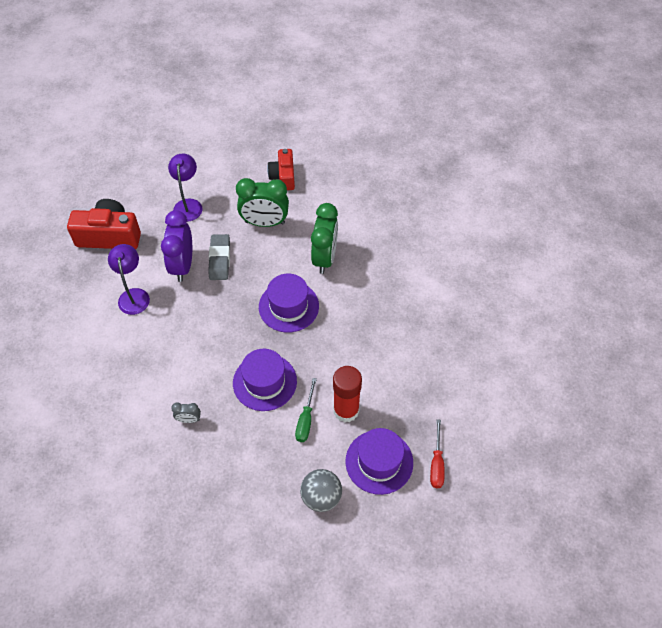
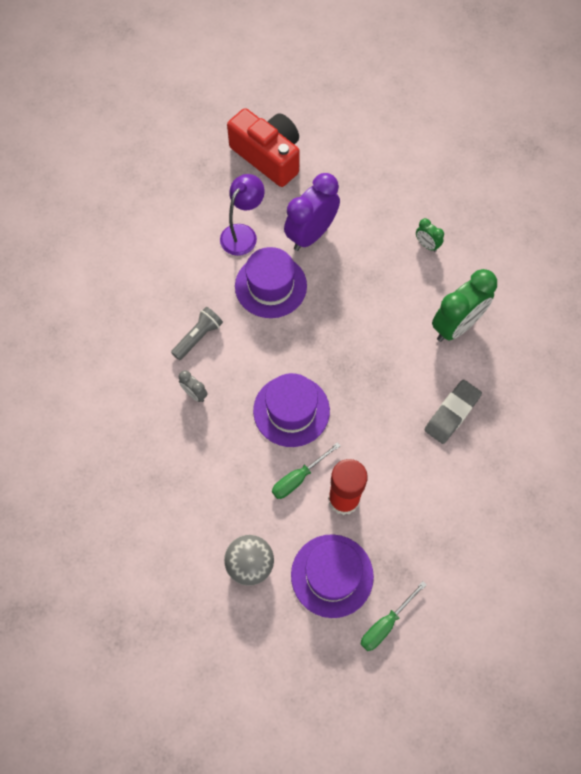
camera: 40 degrees right, 10 degrees up
purple lamp [168,153,202,222] -> none
grey eraser [208,234,230,280] -> grey eraser moved to [424,379,482,444]
green clock [236,178,289,227] -> green clock [416,218,444,252], size x0.46
purple hat [259,274,319,333] -> purple hat moved to [235,247,307,318]
red camera [267,149,295,190] -> none
red screwdriver [430,419,445,488] -> green screwdriver [361,581,427,651]
none -> grey flashlight [171,307,223,360]

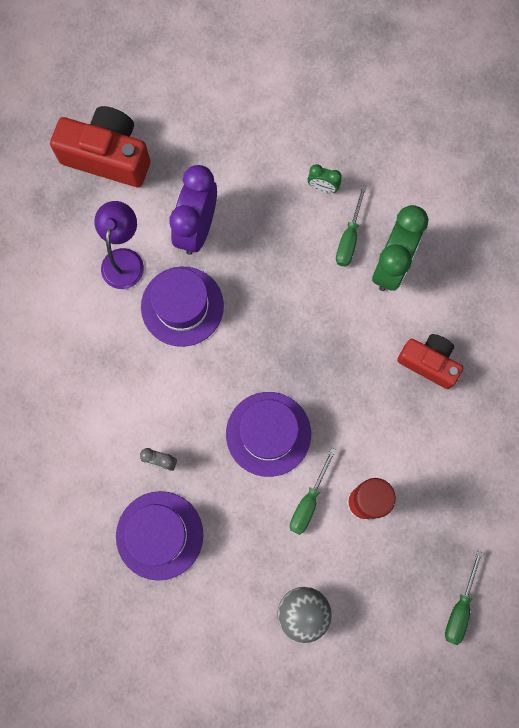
camera: 25 degrees left, 10 degrees up
grey flashlight [171,307,223,360] -> none
purple hat [291,534,374,618] -> purple hat moved to [116,491,203,581]
grey eraser [424,379,482,444] -> red camera [397,334,463,389]
none -> green screwdriver [336,185,367,267]

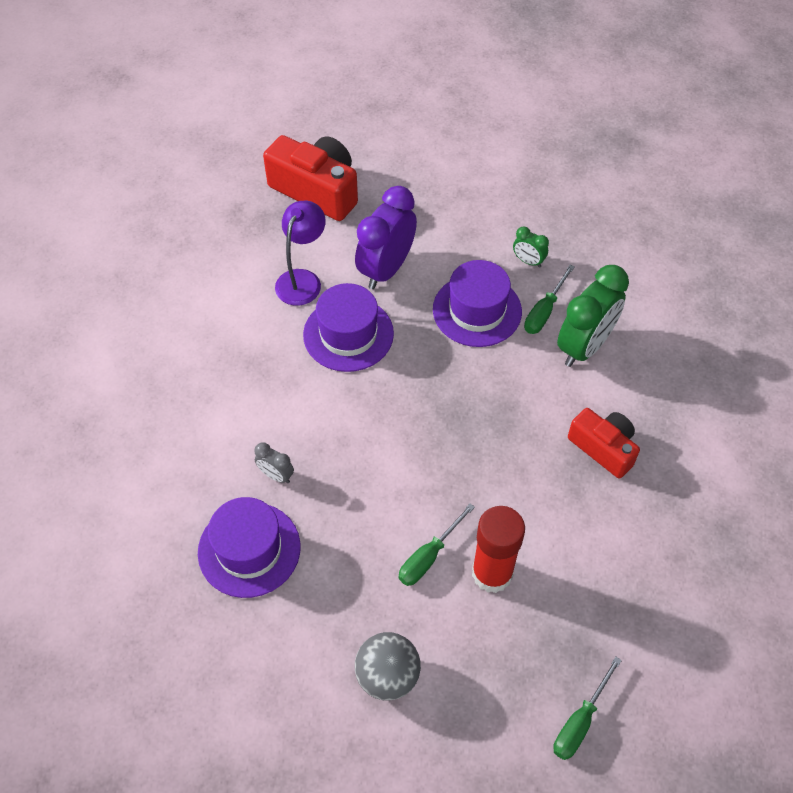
camera: 15 degrees right, 20 degrees down
purple hat [226,392,311,477] -> purple hat moved to [433,260,522,347]

